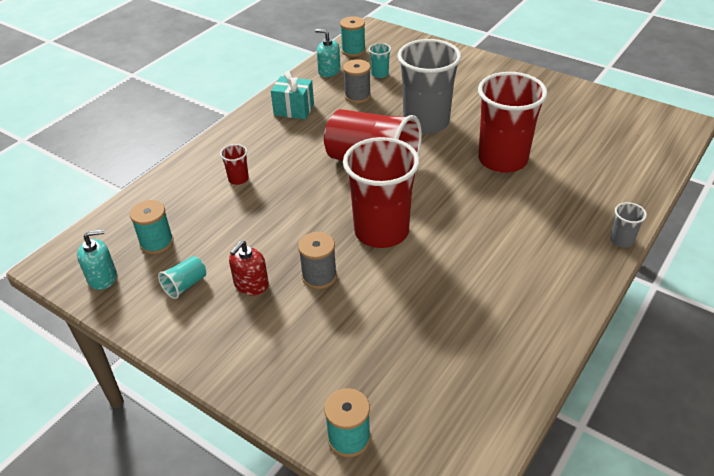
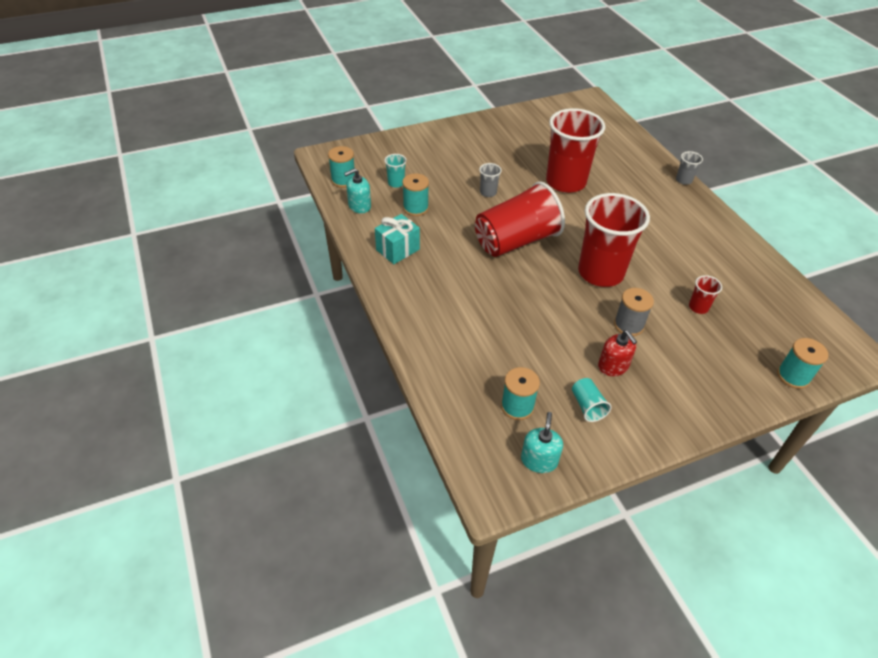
camera: 60 degrees left, 5 degrees up
red cup [220,144,249,185] -> red cup moved to [689,275,722,314]
grey spool [343,59,371,103] -> turquoise spool [402,173,429,216]
grey cup [397,39,461,134] -> grey cup [479,163,502,197], size x0.41

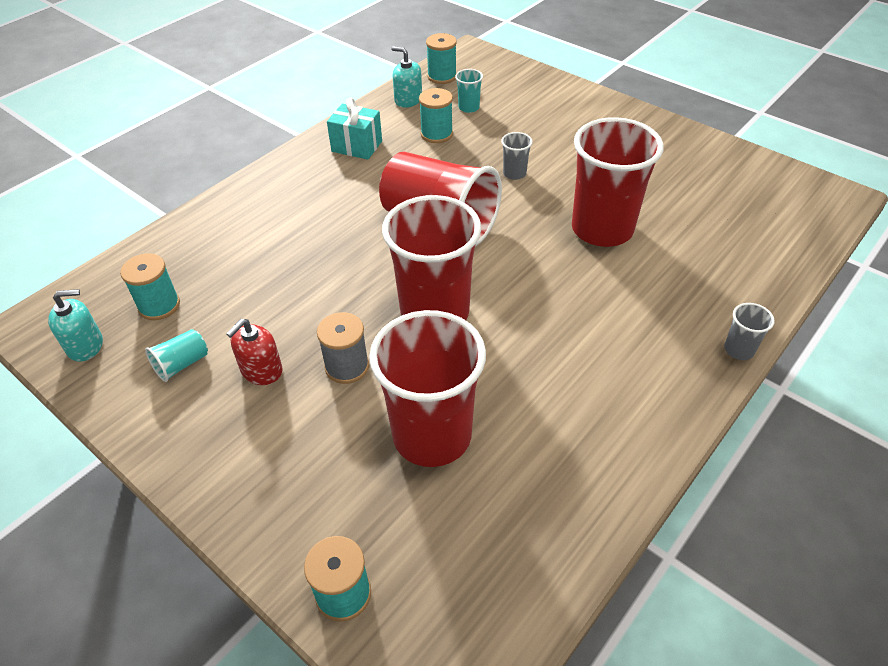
camera: 65 degrees right, 0 degrees up
red cup [689,275,722,314] -> red cup [369,310,486,467], size x2.44

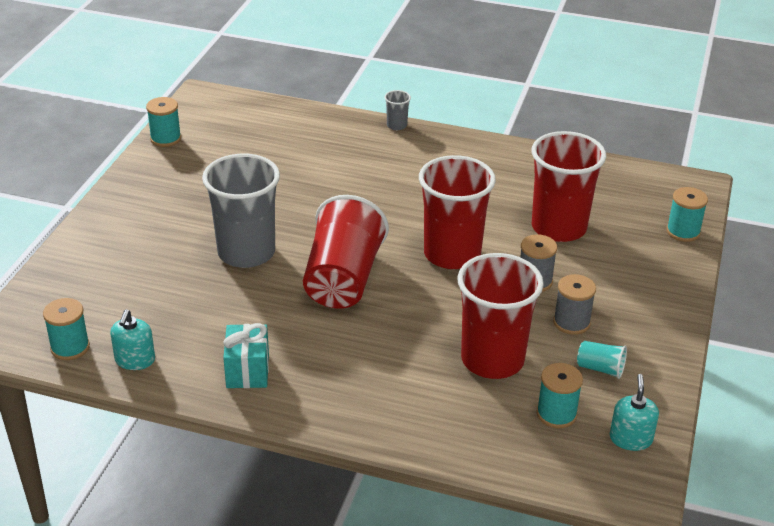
camera: 115 degrees left, 10 degrees down
turquoise soap dispenser [48,289,103,362] -> turquoise soap dispenser turned 45 degrees clockwise [610,374,659,451]
red soap dispenser [226,319,283,385] -> grey spool [553,274,596,335]
turquoise spool [419,88,453,143] -> turquoise spool moved to [146,97,181,147]
turquoise cup [455,69,483,113] -> none
grey cup [501,132,533,180] -> grey cup [202,154,280,268], size x2.44
red cup [572,117,664,247] -> red cup moved to [458,253,544,379]

